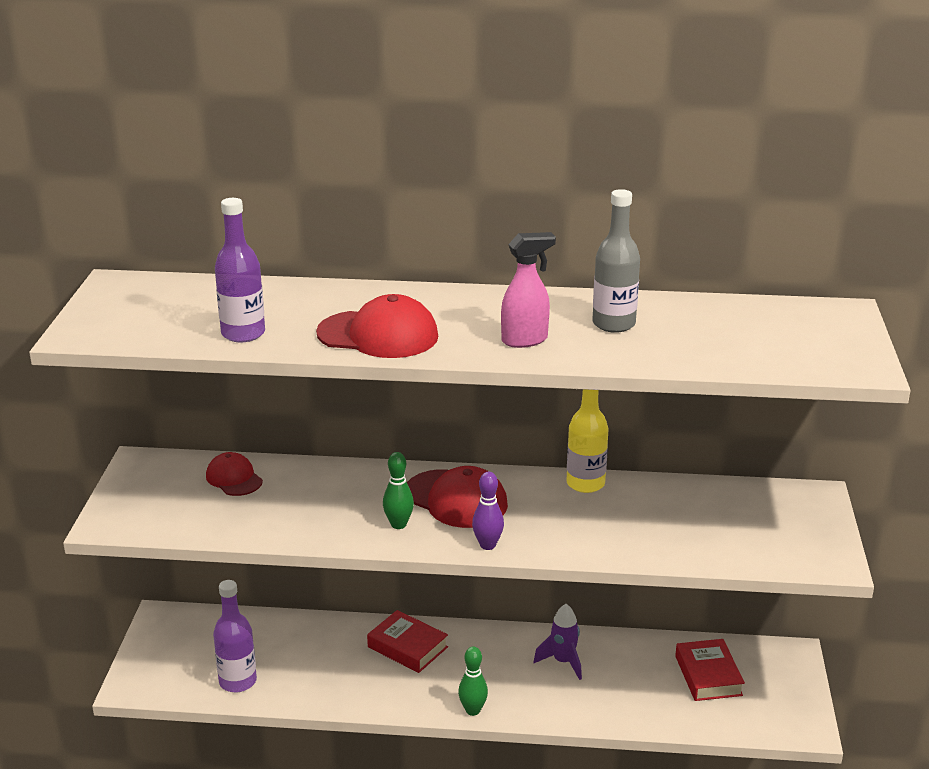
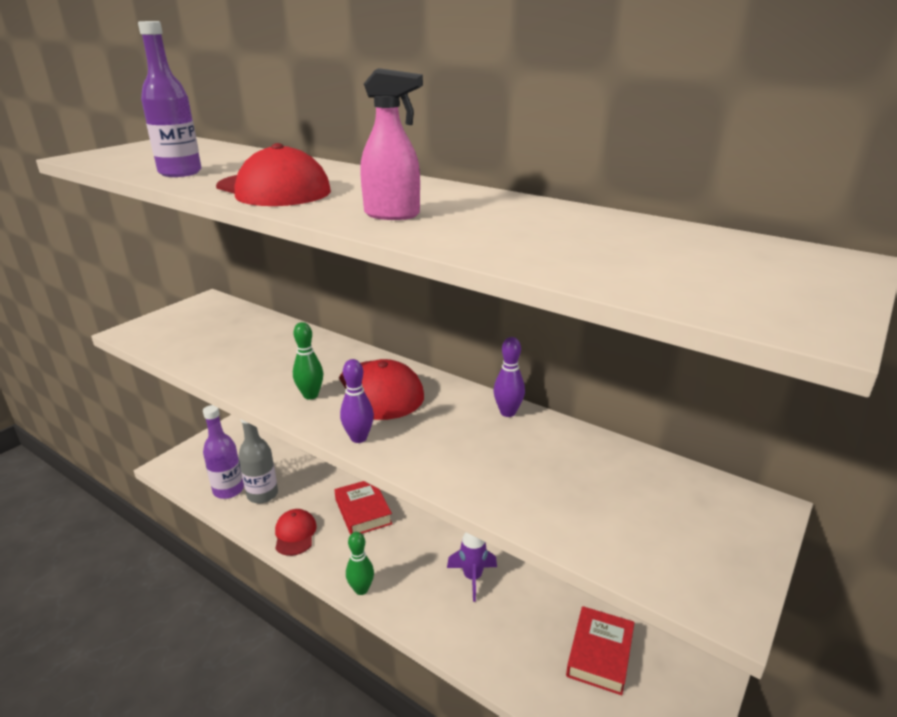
camera: 30 degrees right, 0 degrees up
red cap [206,452,263,496] -> red cap moved to [275,509,317,556]
yellow bottle [567,389,608,493] -> purple bowling pin [493,337,525,417]
grey bottle [592,189,640,333] -> grey bottle moved to [239,419,278,503]

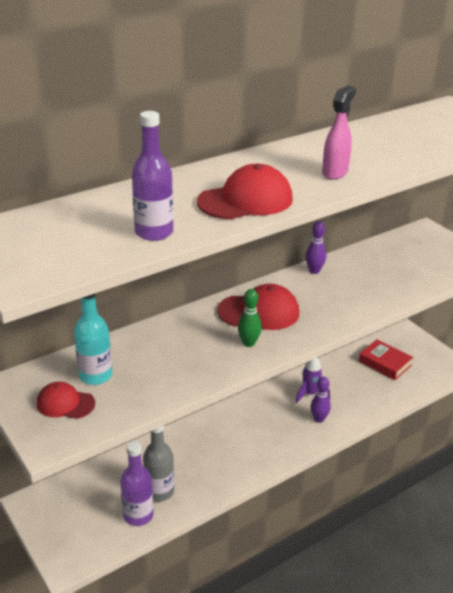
camera: 70 degrees left, 5 degrees up
red cap [275,509,317,556] -> red cap moved to [37,382,95,419]
red book [334,481,393,535] -> none
purple bowling pin [340,359,374,443] -> purple bowling pin moved to [310,377,331,423]
green bowling pin [346,532,374,595] -> none
none -> turquoise bottle [74,293,112,385]

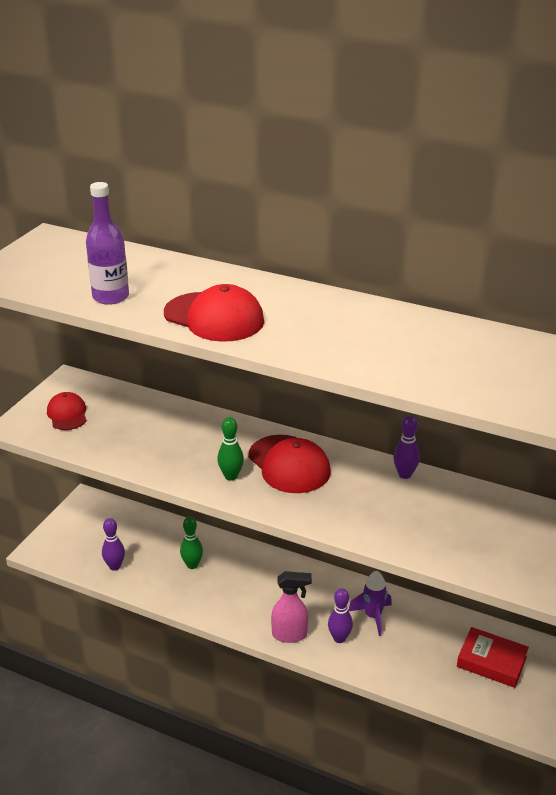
camera: 60 degrees right, 0 degrees up
turquoise bottle [74,293,112,385] -> none
purple bottle [120,441,154,526] -> purple bowling pin [102,518,125,571]
grey bottle [143,426,174,502] -> none
pink spray bottle [322,86,356,180] -> pink spray bottle moved to [271,571,312,643]
red book [359,339,413,380] -> red book turned 75 degrees counterclockwise [457,627,529,688]
none -> green bowling pin [180,517,203,569]

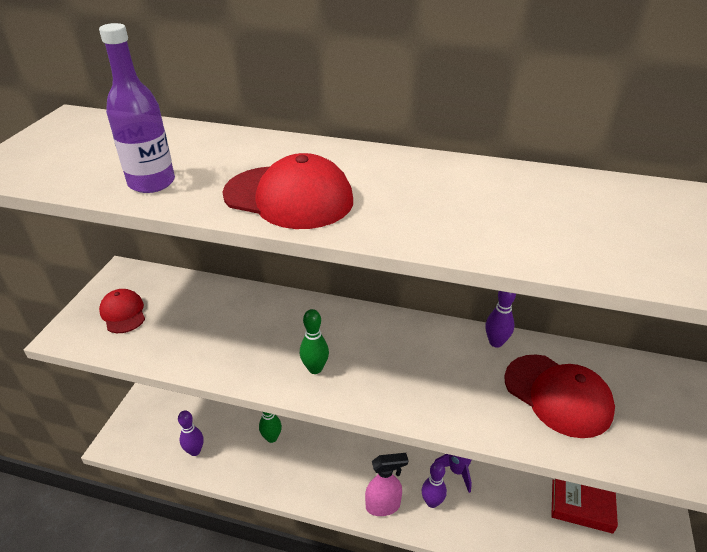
camera: 10 degrees left, 5 degrees up
red cap [248,435,331,493] -> red cap moved to [504,355,615,438]

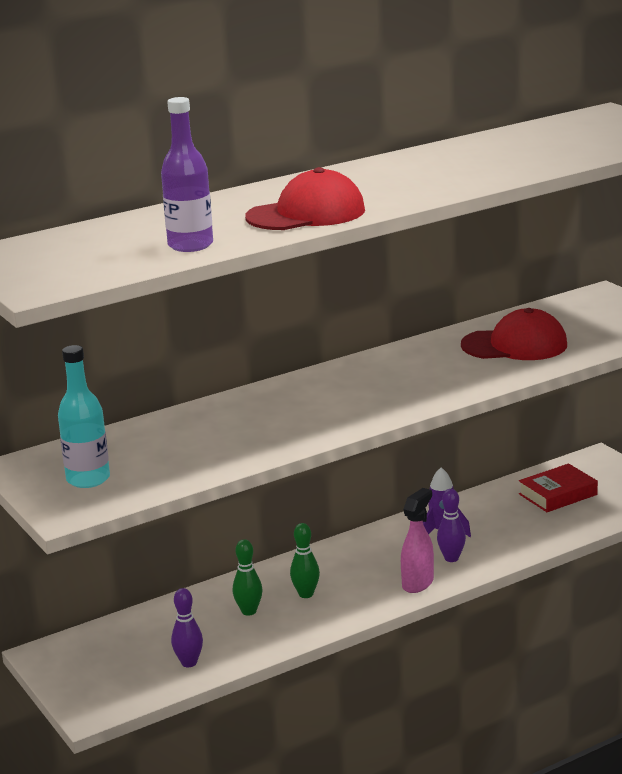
camera: 45 degrees left, 15 degrees down
red cap [99,289,145,333] -> turquoise bottle [58,345,110,488]
green bowling pin [300,309,329,374] -> green bowling pin moved to [290,523,320,598]
purple bowling pin [485,291,516,348] -> none

